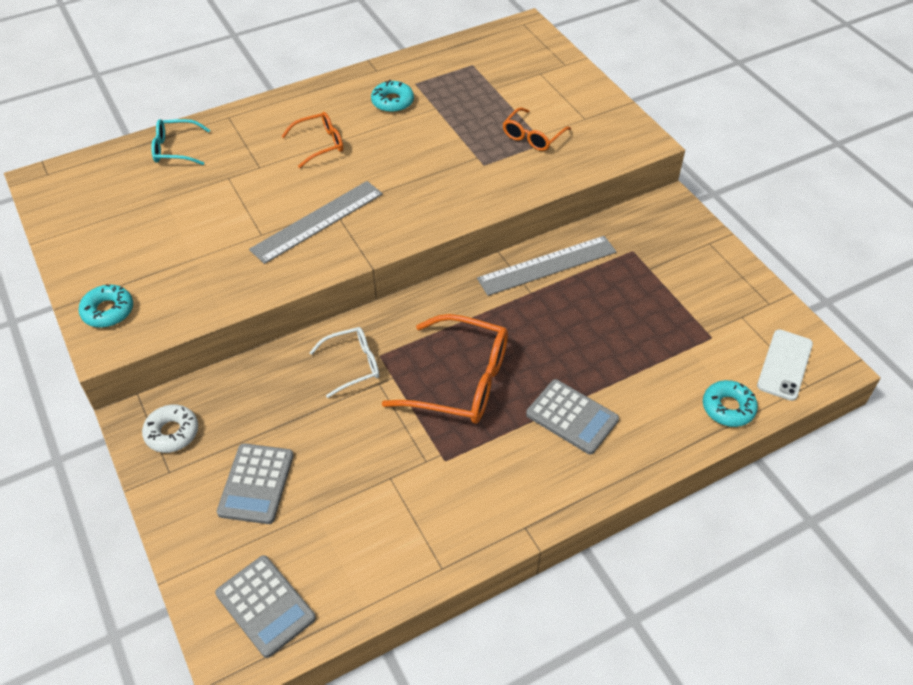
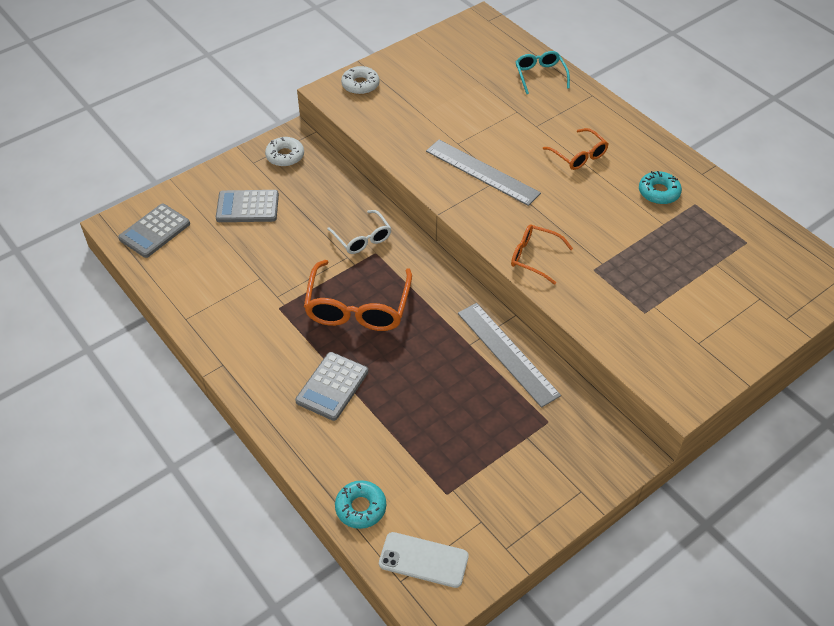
camera: 80 degrees right, 0 degrees up
turquoise donut [79,284,133,328] -> white donut [341,66,380,95]
orange glasses [503,107,571,151] -> orange glasses moved to [511,225,573,285]

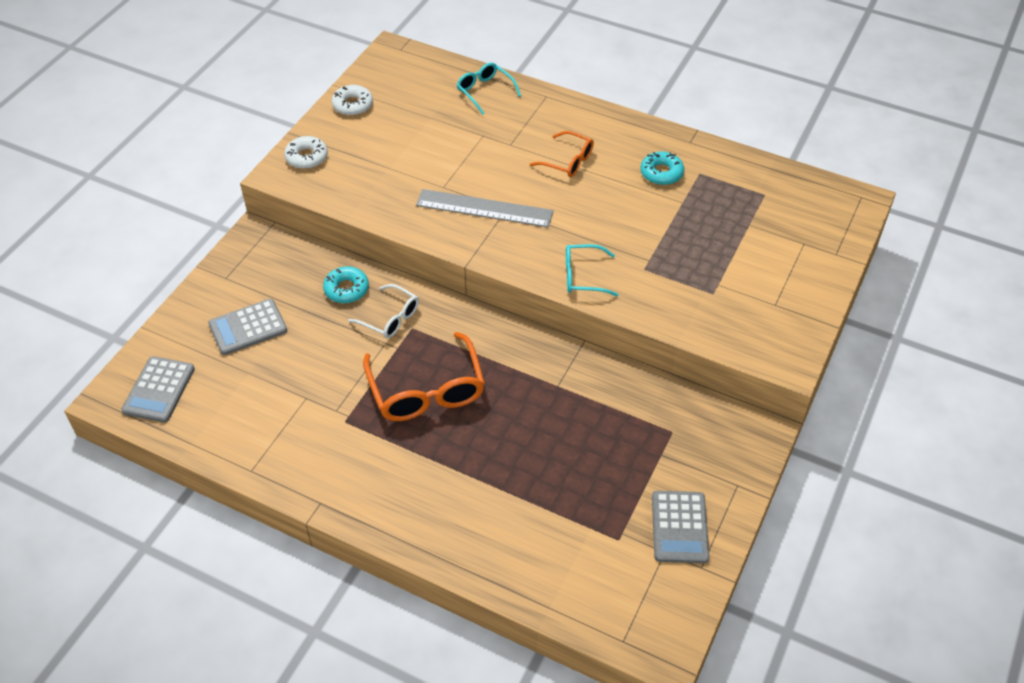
camera: 25 degrees left, 0 degrees up
white donut [265,137,304,167] -> white donut moved to [331,85,373,116]
grey calculator [295,352,368,421] -> grey calculator moved to [652,491,710,563]
turquoise donut [335,480,386,529] -> turquoise donut moved to [323,266,369,303]
white phone [379,532,469,588] -> none
grey ruler [458,303,561,408] -> none
orange glasses [511,225,573,285] -> turquoise glasses [566,244,619,296]

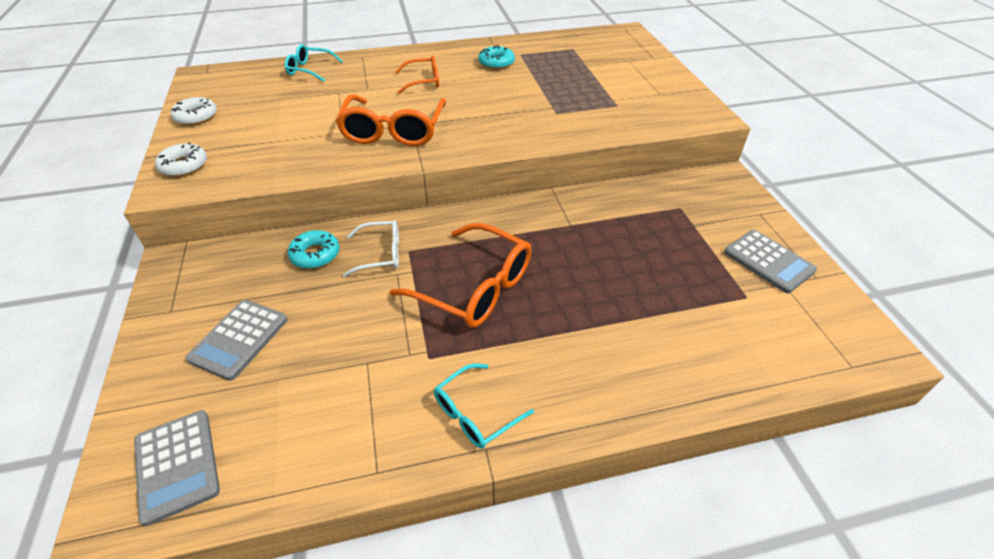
camera: 40 degrees left, 5 degrees down
grey ruler [416,189,554,228] -> orange glasses [336,94,446,146]
turquoise glasses [566,244,619,296] -> turquoise glasses moved to [434,363,534,449]

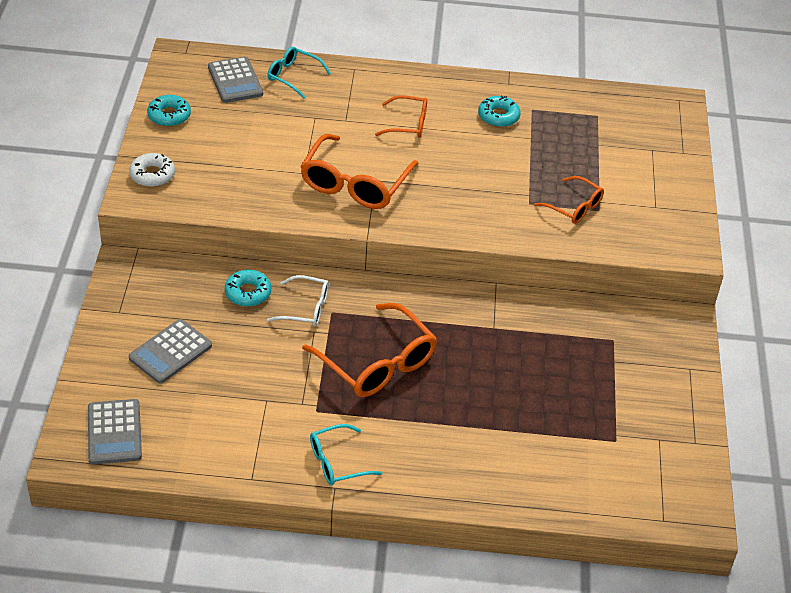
camera: 15 degrees right, 0 degrees up
white donut [171,97,217,125] -> turquoise donut [147,95,191,127]
grey calculator [724,230,817,293] -> grey calculator moved to [208,56,263,103]
none -> orange glasses [534,176,604,224]

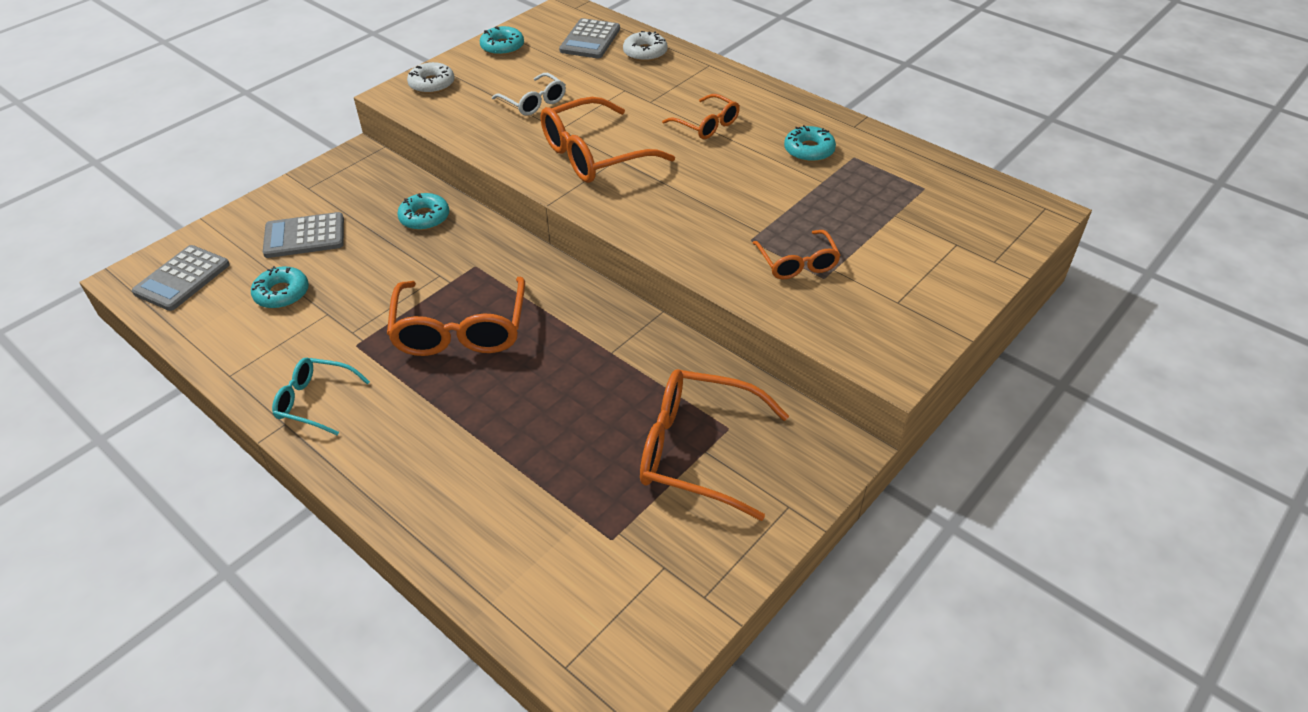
camera: 40 degrees right, 0 degrees up
turquoise glasses [267,47,331,98] -> white donut [623,31,668,62]
white glasses [267,275,329,327] -> white glasses moved to [492,73,566,115]
none -> turquoise donut [251,266,309,309]
none -> orange glasses [640,369,789,521]

